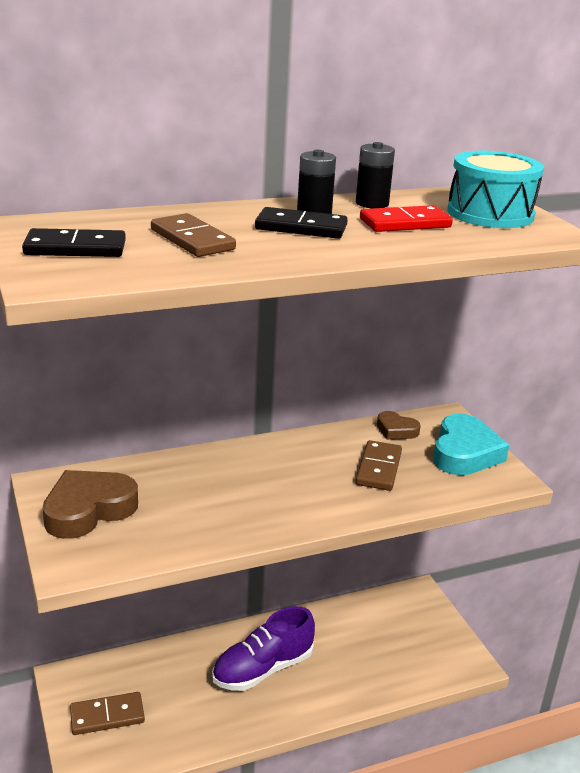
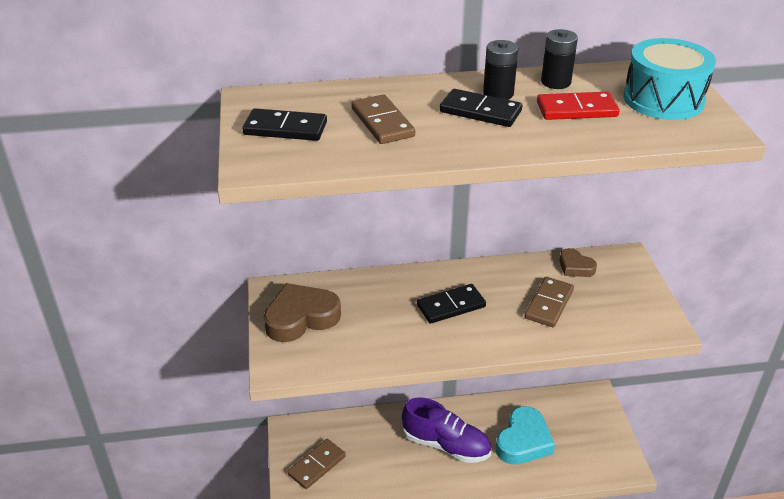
camera: 15 degrees right, 10 degrees up
brown domino [70,692,145,735] -> brown domino turned 45 degrees counterclockwise [288,439,346,489]
purple shoe [212,606,315,691] -> purple shoe turned 135 degrees counterclockwise [402,397,491,463]
turquoise heart [433,414,509,475] -> turquoise heart moved to [495,406,555,465]
none -> black domino [417,284,486,324]

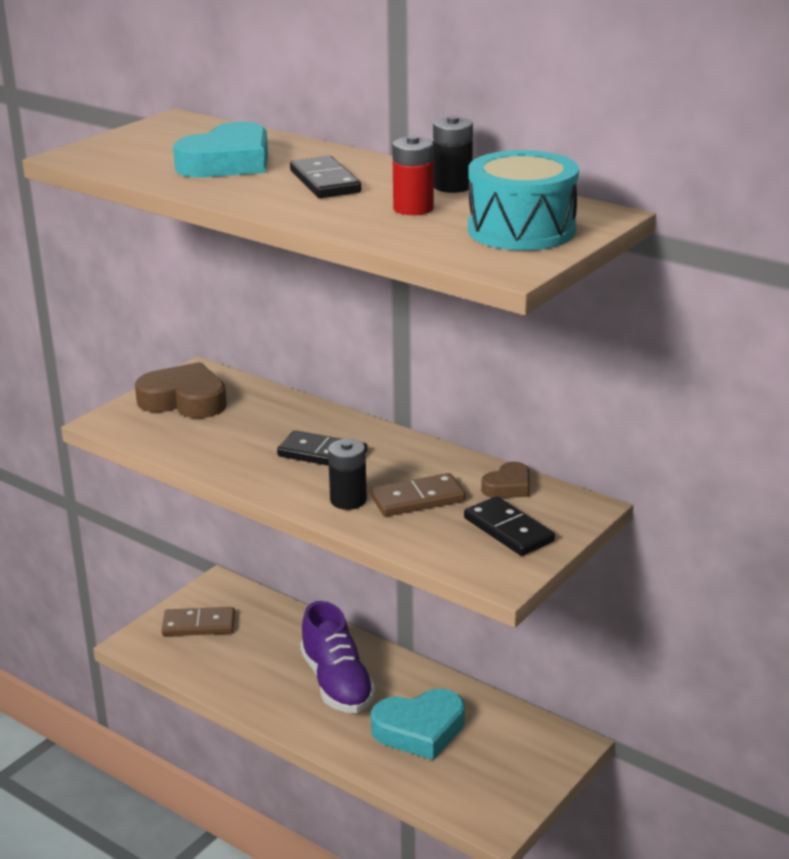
camera: 45 degrees right, 10 degrees down
black domino [242,108,327,141] -> black domino moved to [464,496,555,556]
brown domino [351,95,415,144] -> turquoise heart [173,122,268,177]
black battery [483,40,518,100] -> black battery moved to [328,439,367,510]
red domino [537,92,620,120] -> red battery [392,135,434,215]
brown heart [559,248,597,277] -> brown heart turned 135 degrees counterclockwise [481,462,530,498]

